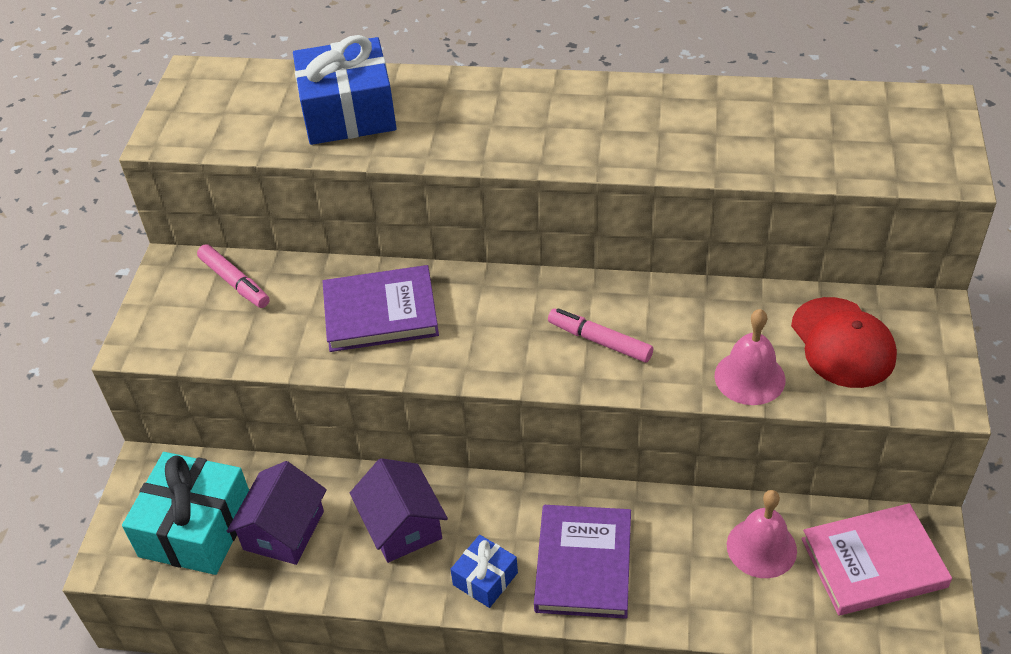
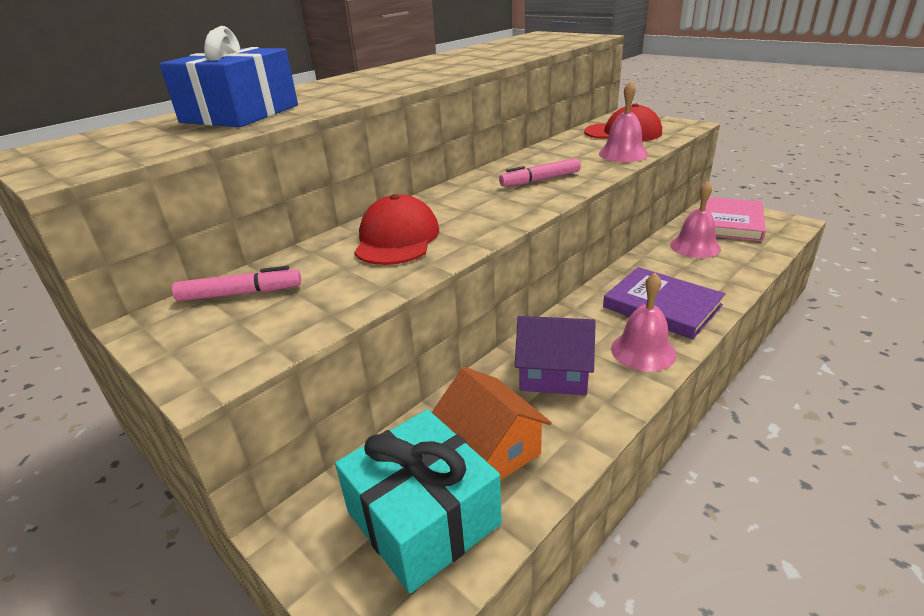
camera: 55 degrees left, 15 degrees down
purple house [227,461,327,565] -> orange house [432,367,552,480]
purple book [323,265,439,352] -> red cap [354,194,439,265]
blue gift [450,535,518,608] -> pink bell [611,273,677,371]

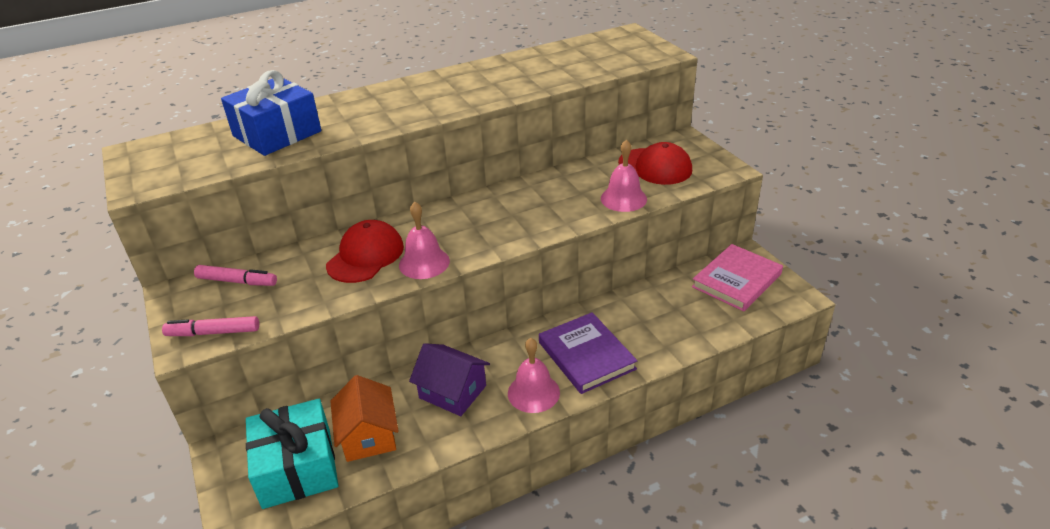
camera: 20 degrees right, 5 degrees up
pink marker [499,158,581,187] -> pink marker moved to [162,316,259,336]
pink bell [670,181,721,258] -> pink bell moved to [399,202,450,279]

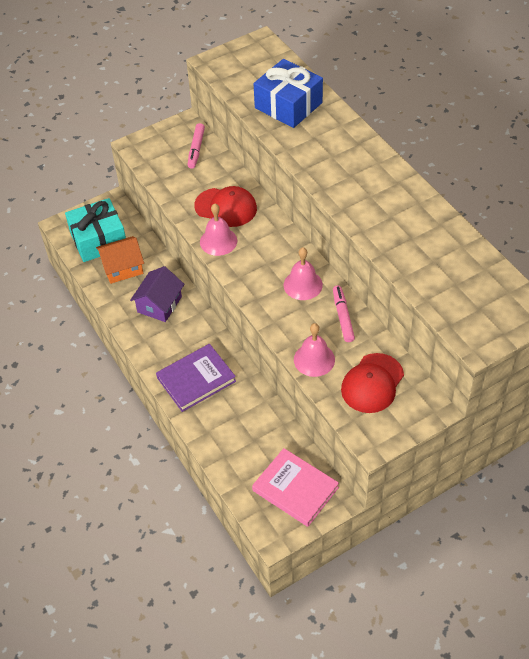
camera: 85 degrees right, 15 degrees up
pink marker [162,316,259,336] -> pink marker moved to [333,285,355,342]
pink bell [508,338,560,413] -> pink bell moved to [284,247,323,300]

